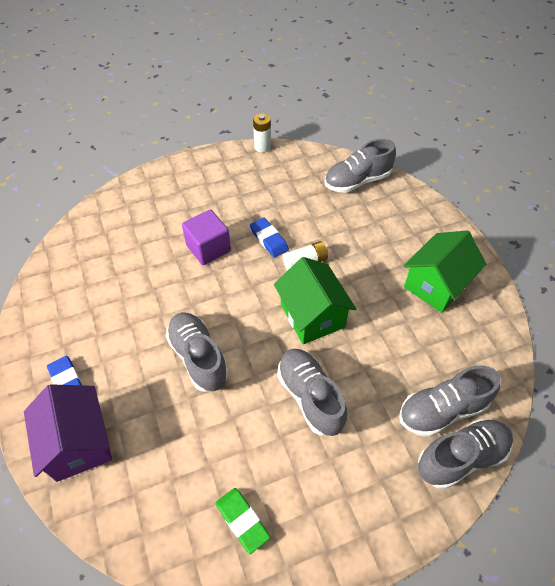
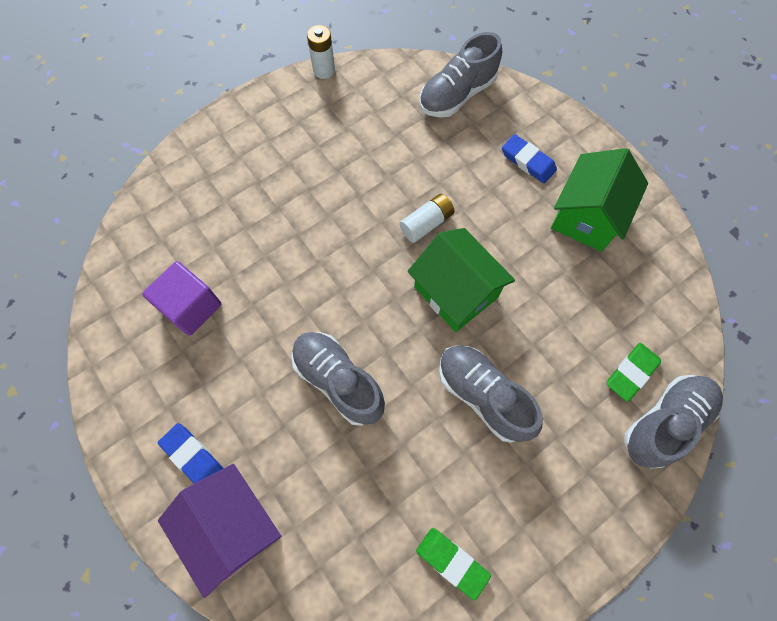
camera: 15 degrees left, 15 degrees up
purple cube [182,209,231,265] -> purple cube moved to [142,261,221,336]
blue eraser [250,217,289,258] -> blue eraser moved to [502,134,557,184]
grey shoe [399,365,501,437] -> green eraser [607,343,661,402]

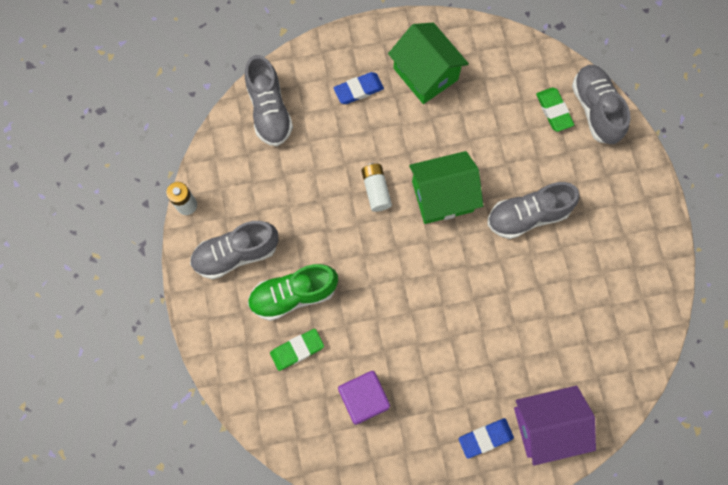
camera: 65 degrees left, 5 degrees up
grey shoe [291,332,385,426] -> grey shoe moved to [190,221,279,279]
green eraser [416,528,491,601] -> green eraser moved to [270,329,324,371]
none -> green shoe [248,264,338,321]

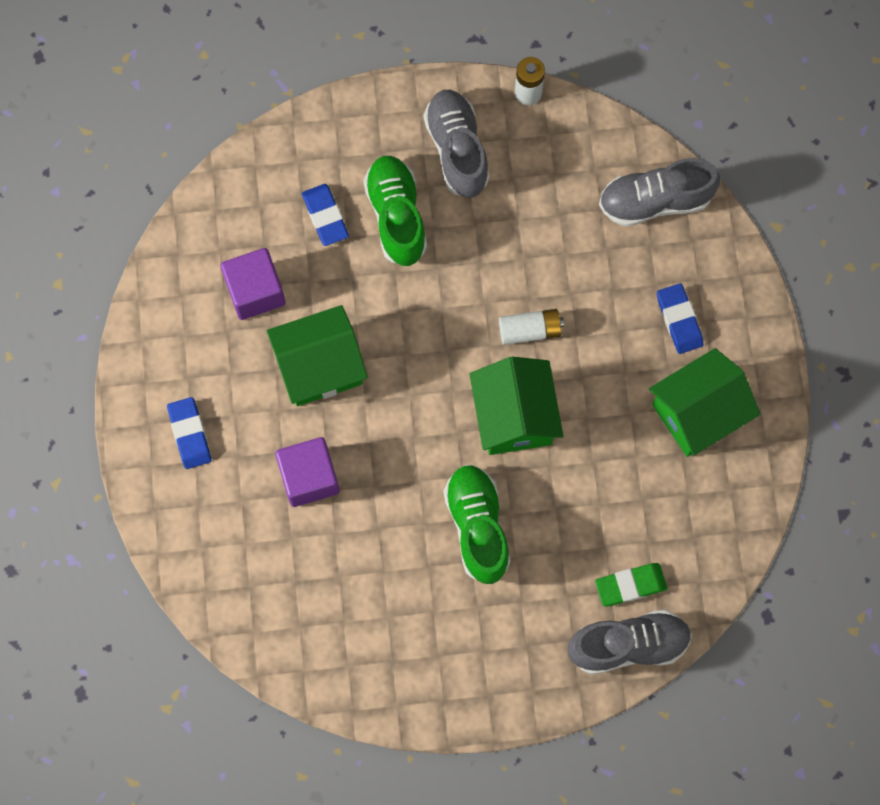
camera: 95 degrees right, 0 degrees up
green eraser [270,329,324,371] -> blue eraser [302,184,349,246]
grey shoe [487,182,580,239] -> green shoe [444,464,510,584]
purple house [514,386,596,466] -> none
none -> green house [267,305,368,406]
none -> purple cube [275,437,340,507]

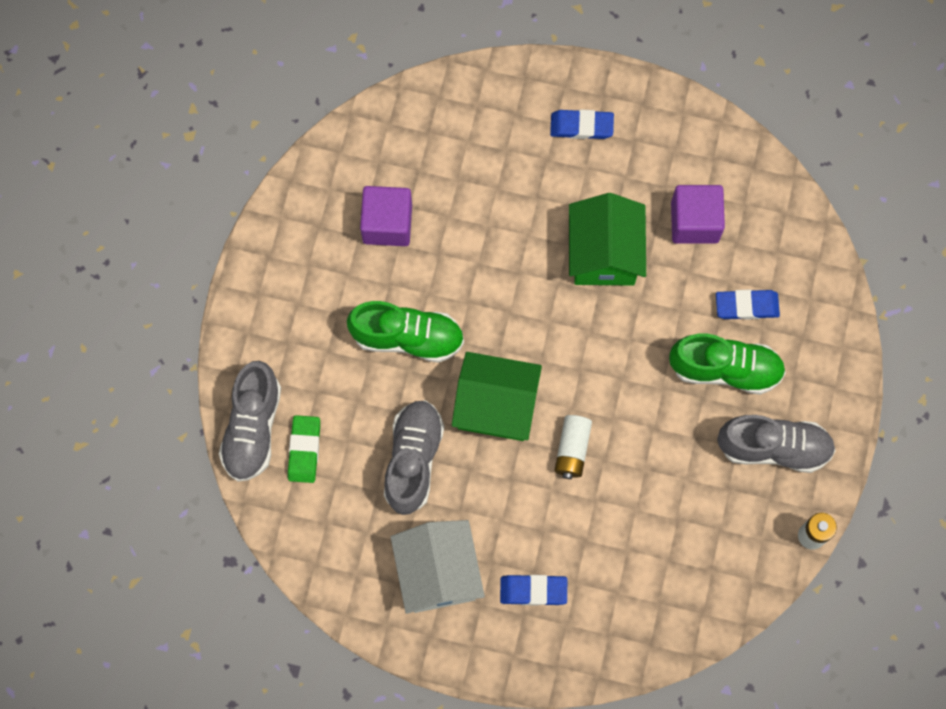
camera: 110 degrees right, 0 degrees up
purple cube [275,437,340,507] -> purple cube moved to [360,186,412,246]
grey shoe [599,158,720,227] -> grey shoe moved to [384,400,444,515]
green house [649,348,760,457] -> white house [391,520,485,614]

